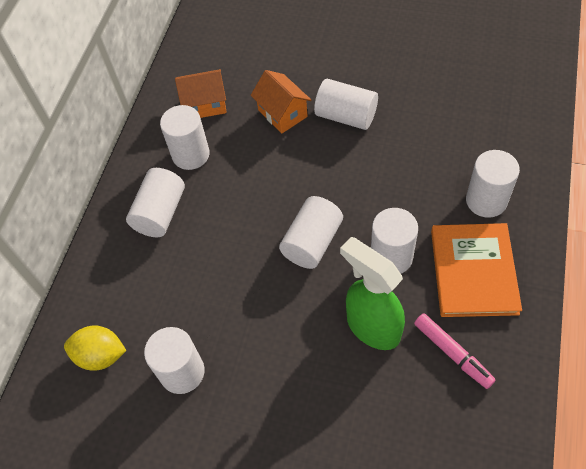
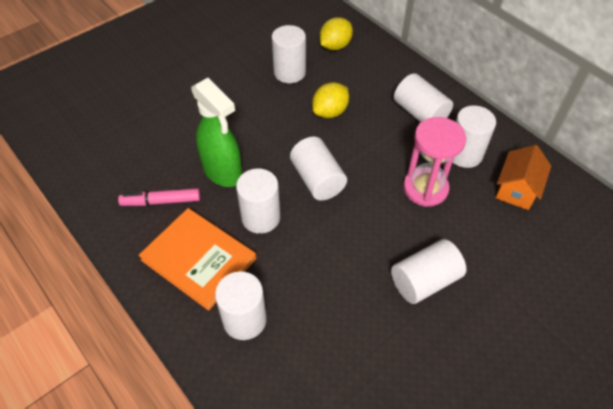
camera: 120 degrees right, 5 degrees down
orange house [251,70,311,133] -> none
green spray bottle [340,237,405,350] -> green spray bottle turned 60 degrees clockwise [191,78,242,187]
none -> yellow lemon [312,82,349,118]
none -> pink hourglass [403,117,466,207]

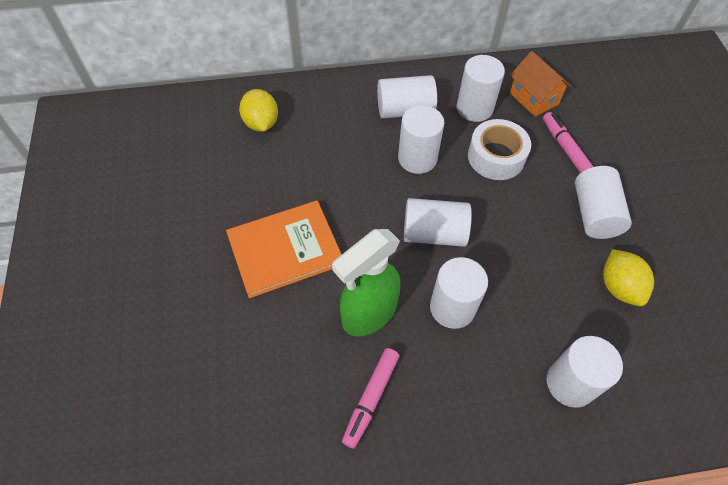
camera: 60 degrees left, 5 degrees up
orange book [138,208,256,311] -> orange book moved to [226,201,342,298]
green spray bottle [191,78,242,187] -> green spray bottle turned 150 degrees clockwise [332,229,400,337]
white cylinder [272,25,306,83] -> white cylinder moved to [398,105,444,174]
yellow lemon [312,82,349,118] -> yellow lemon moved to [603,249,654,306]
pink hourglass [403,117,466,207] -> white tape [468,119,531,180]
none -> pink marker [543,112,593,173]

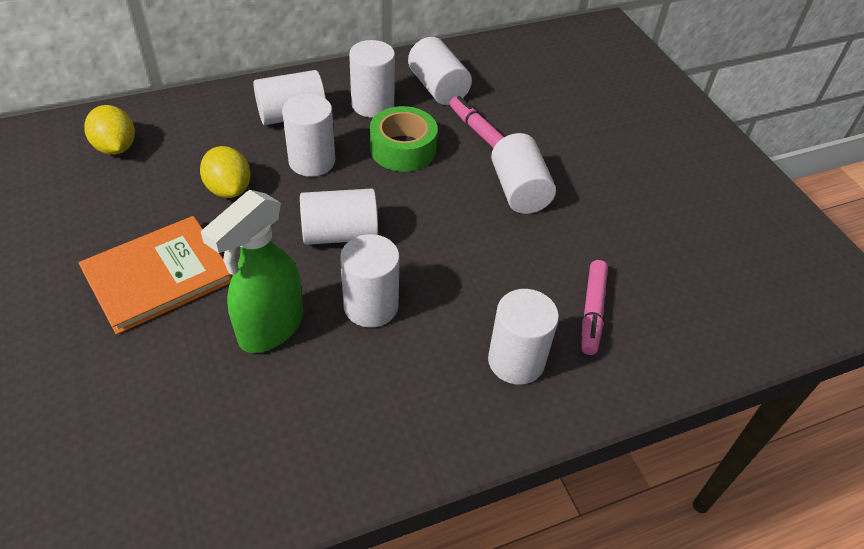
camera: 15 degrees left, 10 degrees down
pink marker [342,348,399,449] -> pink marker moved to [581,260,608,355]
white tape [468,119,531,180] -> green tape [370,106,438,172]
orange house [510,51,572,117] -> white cylinder [408,37,472,105]
yellow lemon [603,249,654,306] -> yellow lemon moved to [200,146,251,198]

